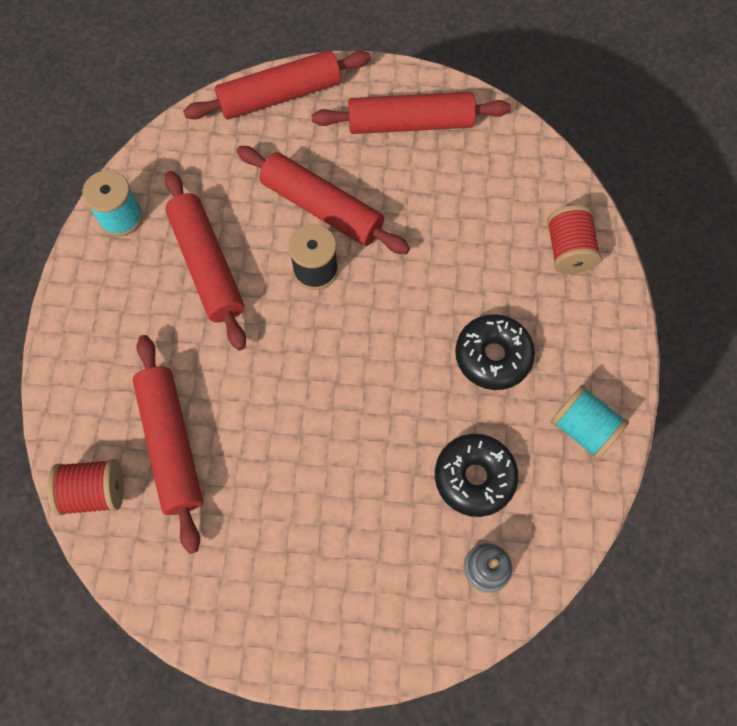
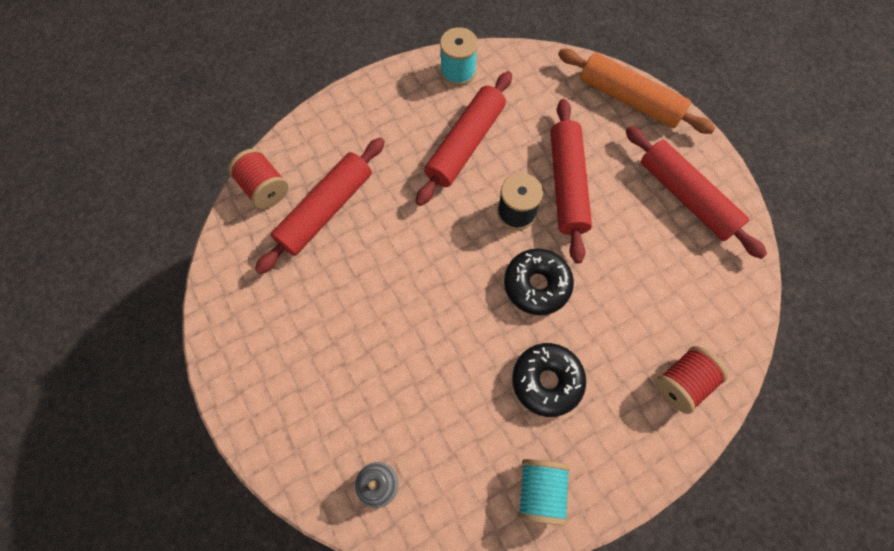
camera: 55 degrees right, 0 degrees up
red rolling pin [183,50,371,120] -> orange rolling pin [558,49,715,134]
black donut [435,434,518,517] -> black donut moved to [504,249,574,315]

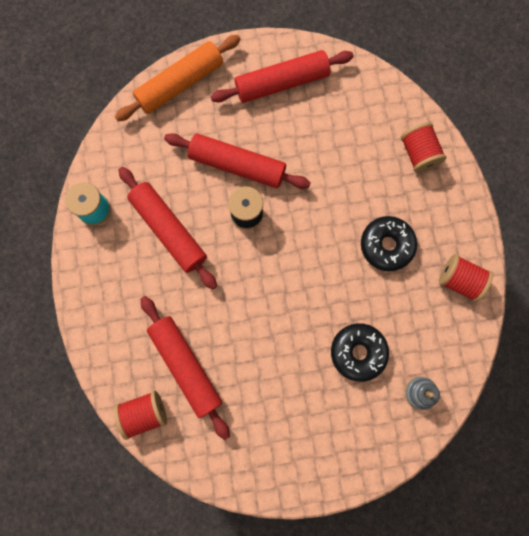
camera: 70 degrees left, 10 degrees up
black donut [504,249,574,315] -> black donut moved to [331,323,389,382]
turquoise spool [518,459,570,526] -> red spool [439,254,493,302]

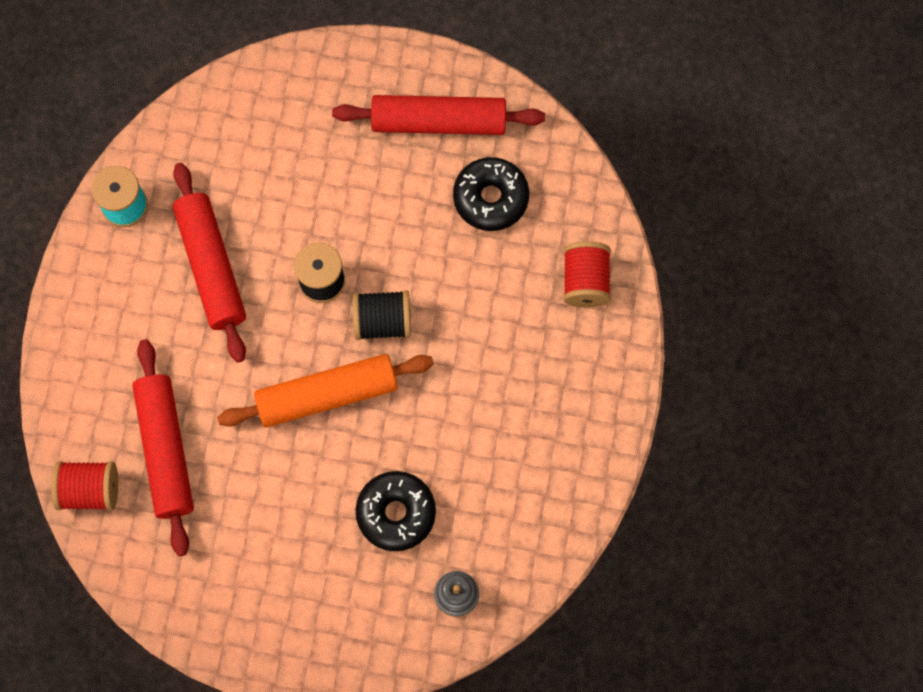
camera: 20 degrees right, 5 degrees down
orange rolling pin [115,35,241,121] -> orange rolling pin moved to [217,354,434,427]
red rolling pin [164,133,311,189] -> none
black donut [361,216,417,271] -> black donut moved to [453,157,529,231]
red spool [439,254,493,302] -> none
none -> black spool [353,290,411,340]

